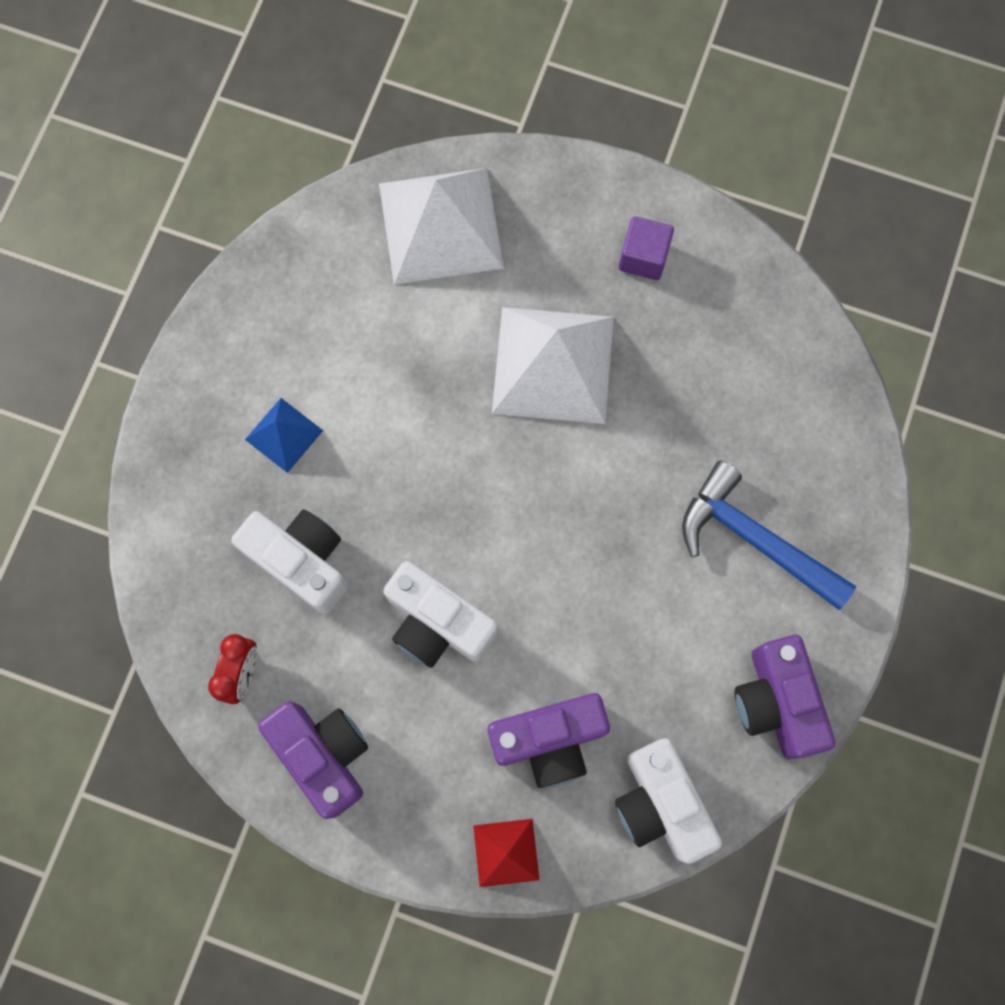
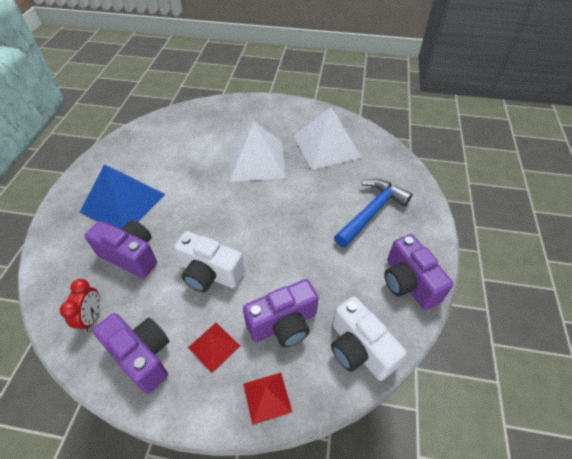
camera: 10 degrees left, 25 degrees down
white camera [231,510,348,614] -> purple camera [84,220,157,278]
blue pyramid [245,398,323,473] -> blue pyramid [79,164,165,229], size x2.05
white pyramid [379,168,504,285] -> white pyramid moved to [294,107,362,170]
purple cube [619,216,674,280] -> none
blue hammer [682,461,856,610] -> blue hammer turned 105 degrees clockwise [334,179,412,248]
none -> red pyramid [188,322,240,373]

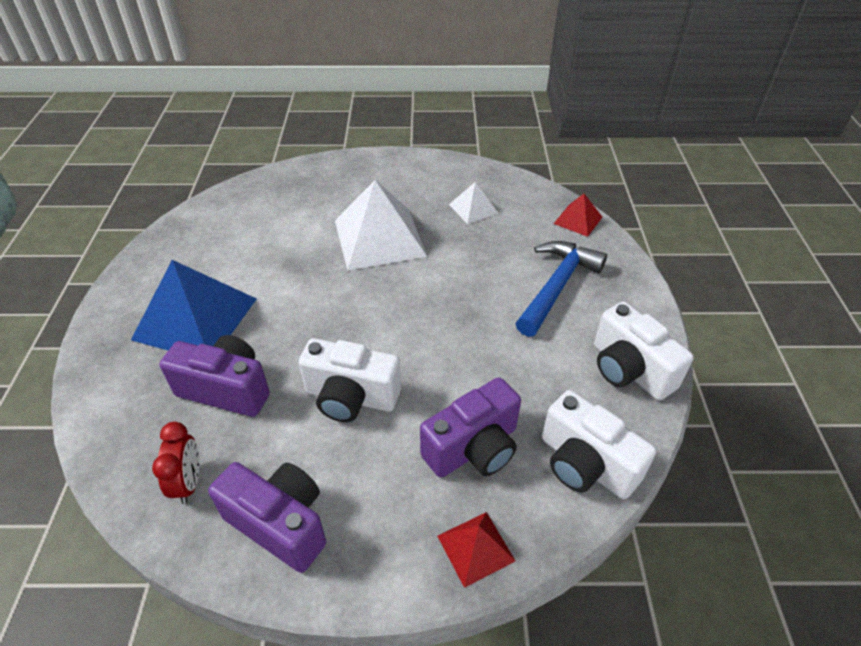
camera: 10 degrees left, 5 degrees down
red pyramid [188,322,240,373] -> red pyramid moved to [553,194,603,237]
white pyramid [294,107,362,170] -> white pyramid [449,182,498,224], size x0.49
purple camera [384,234,453,310] -> white camera [594,302,694,401]

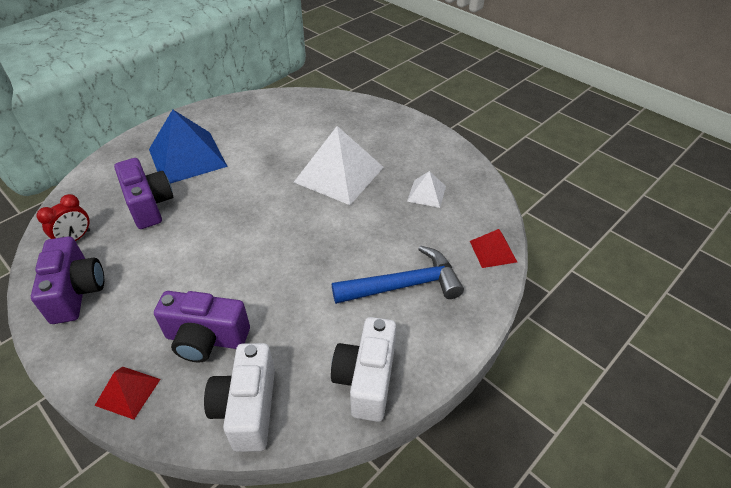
camera: 45 degrees right, 0 degrees up
white camera [299,338,401,422] -> none

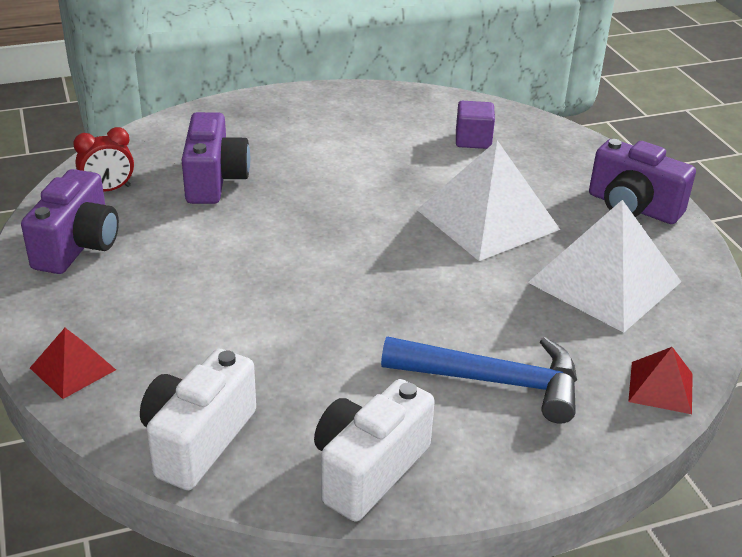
camera: 25 degrees right, 10 degrees down
blue pyramid [149,109,228,184] -> none
purple camera [154,291,250,363] -> purple camera moved to [589,139,696,224]
white pyramid [407,171,446,208] -> white pyramid [528,200,681,333], size x2.05
none -> purple cube [456,101,495,149]

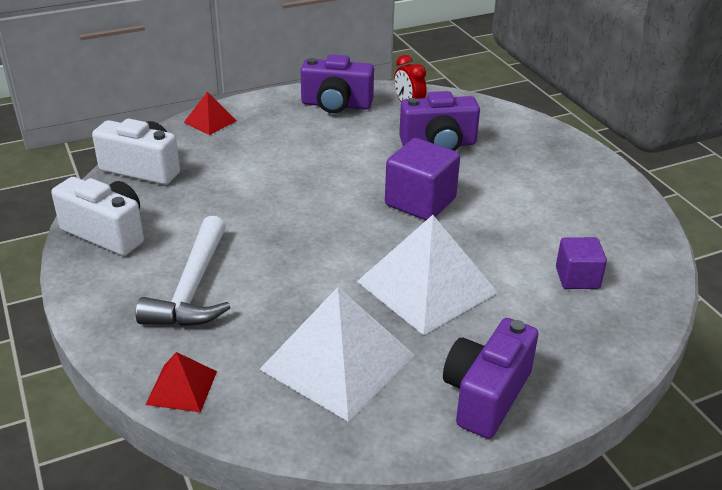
camera: 85 degrees right, 0 degrees up
blue hammer [381,336,577,424] -> white hammer [136,216,231,327]
none -> purple cube [385,138,460,220]

